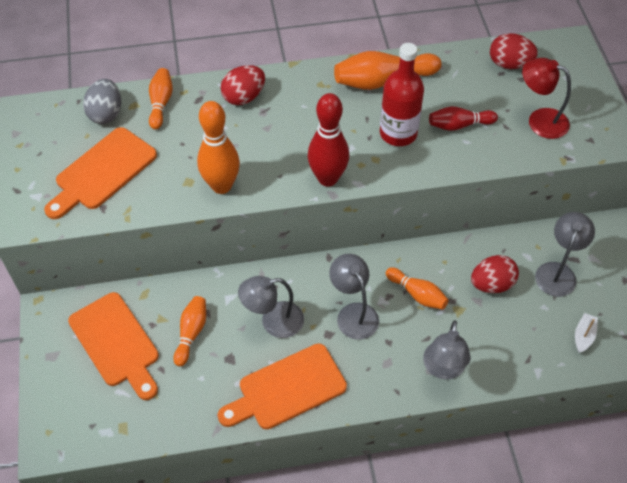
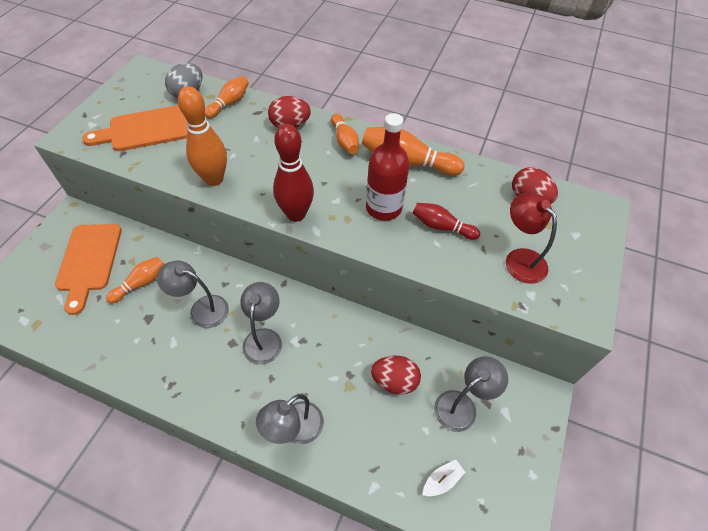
camera: 30 degrees right, 0 degrees up
orange cutting board [217,344,347,429] -> none
orange bowling pin [386,267,449,310] -> orange bowling pin moved to [331,113,359,154]

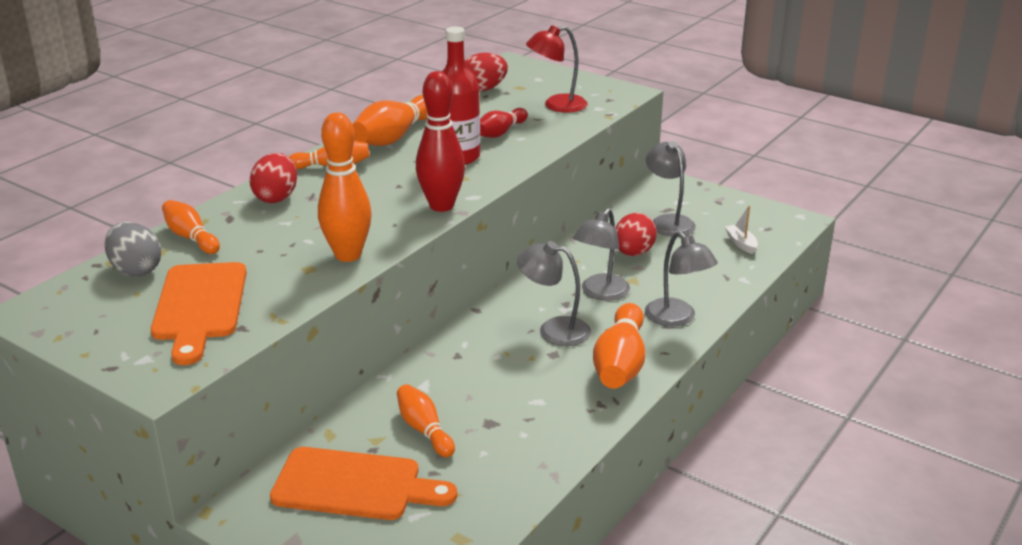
camera: 75 degrees left, 25 degrees down
grey lamp [157,261,229,328] -> grey lamp moved to [573,208,630,301]
none -> orange bowling pin [593,303,645,389]

